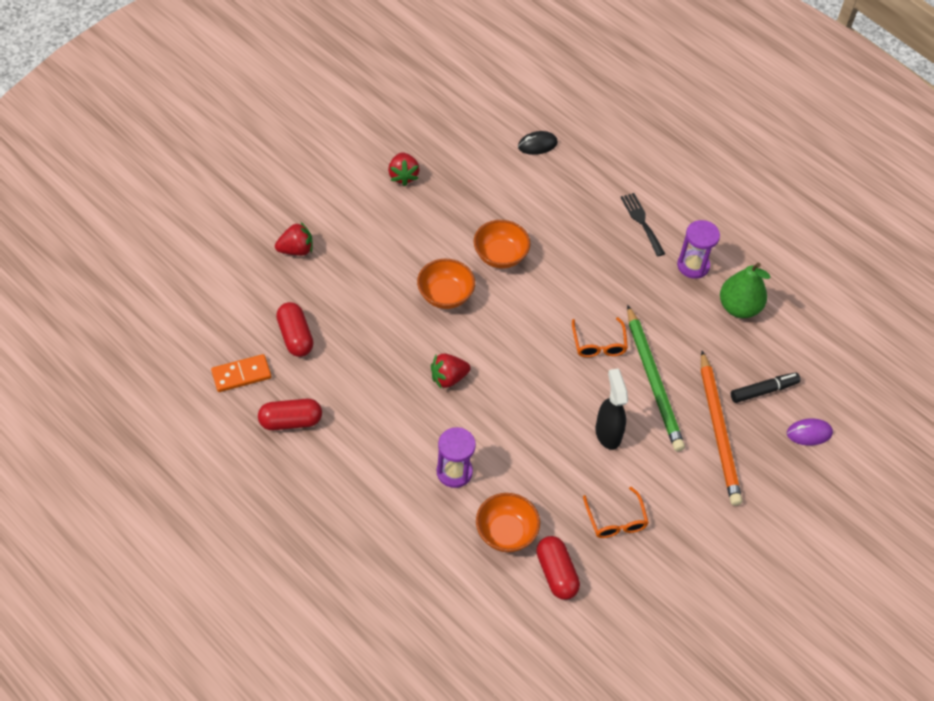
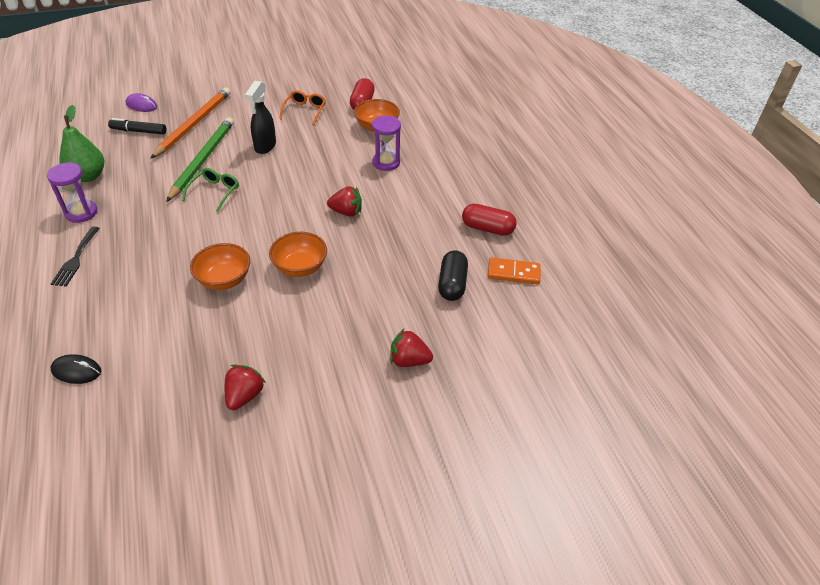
camera: 150 degrees left, 10 degrees down
red capsule [276,302,313,357] -> black capsule [438,251,468,301]
orange glasses [572,317,628,357] -> green glasses [182,168,239,212]

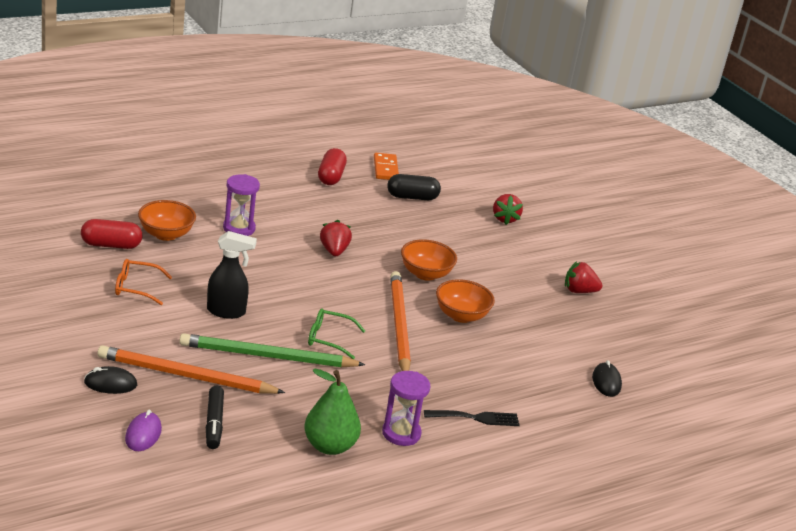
camera: 105 degrees left, 15 degrees down
none -> black mouse [84,366,137,394]
none -> orange pencil [390,271,411,371]

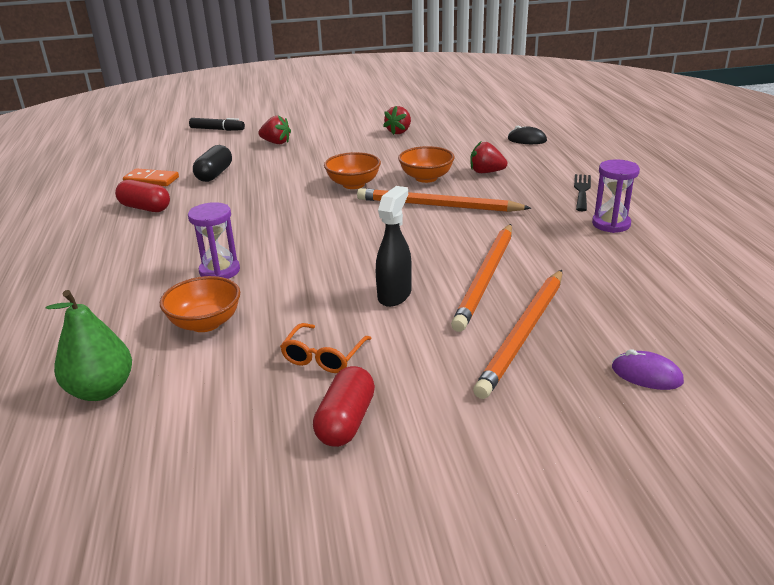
camera: 65 degrees left, 0 degrees up
red capsule [81,219,142,249] -> red capsule moved to [313,366,375,447]
black mouse [84,366,137,394] -> none
green pencil [179,333,366,367] -> orange pencil [451,224,512,332]
black marker [206,386,224,449] -> black marker moved to [189,118,245,131]
green pear [304,369,361,455] -> green pear moved to [45,290,132,401]
green glasses [308,308,365,359] -> none
red strawberry [320,220,352,256] -> red strawberry moved to [470,141,507,173]

